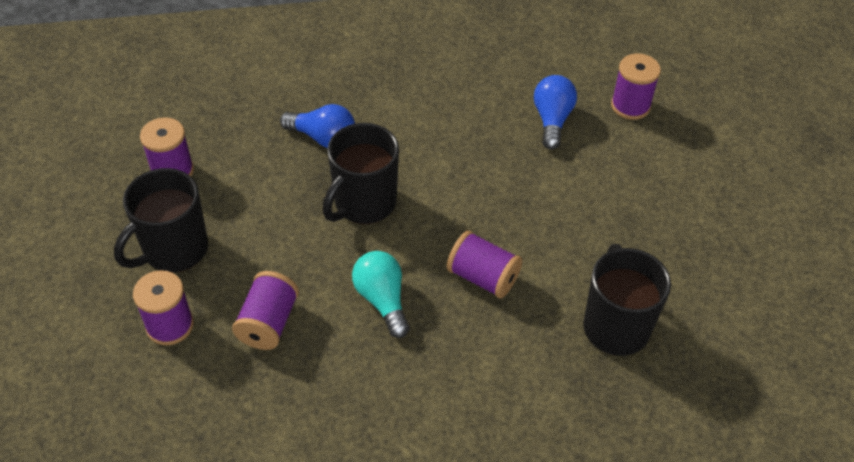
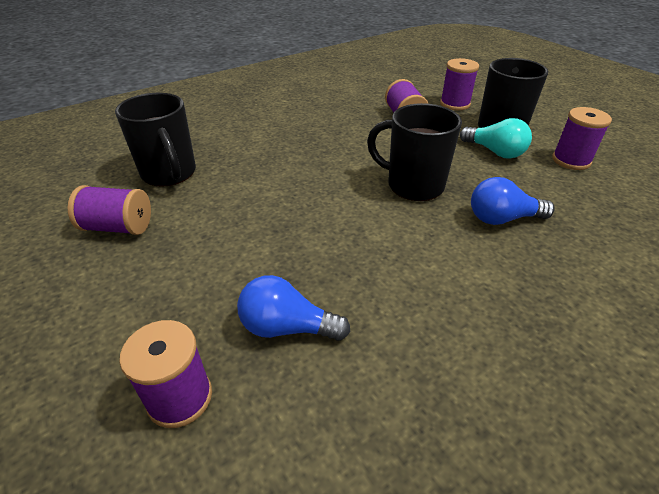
camera: 155 degrees right, 10 degrees down
black mug [322,123,399,224] -> black mug turned 75 degrees counterclockwise [367,103,462,201]
turquoise light bulb [352,251,409,338] -> turquoise light bulb moved to [460,118,532,159]
purple spool [447,231,522,298] -> purple spool moved to [68,185,151,235]
blue light bulb [534,75,577,150] -> blue light bulb turned 120 degrees clockwise [237,275,351,341]

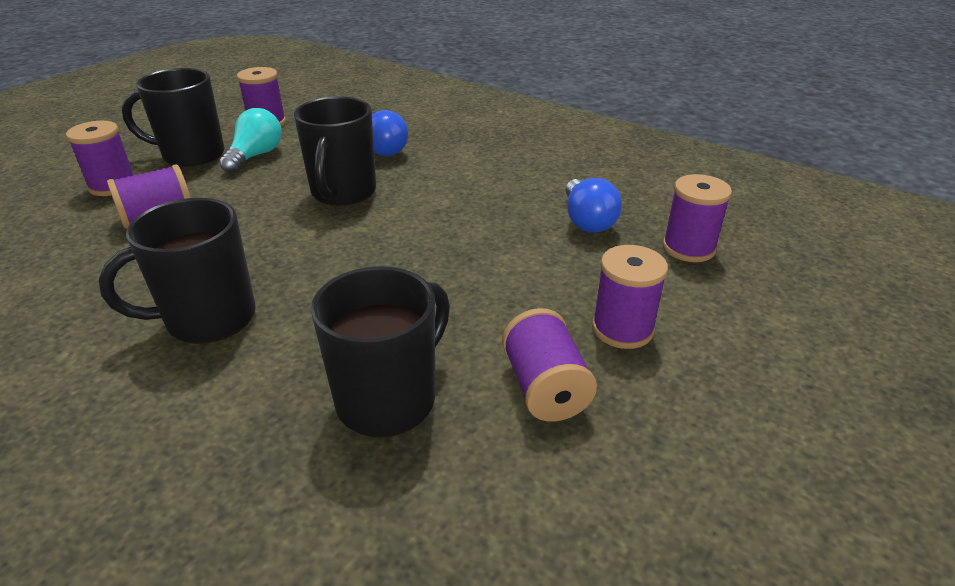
camera: 110 degrees left, 5 degrees down
none -> black mug [99,198,256,344]
none -> purple spool [592,245,668,349]

